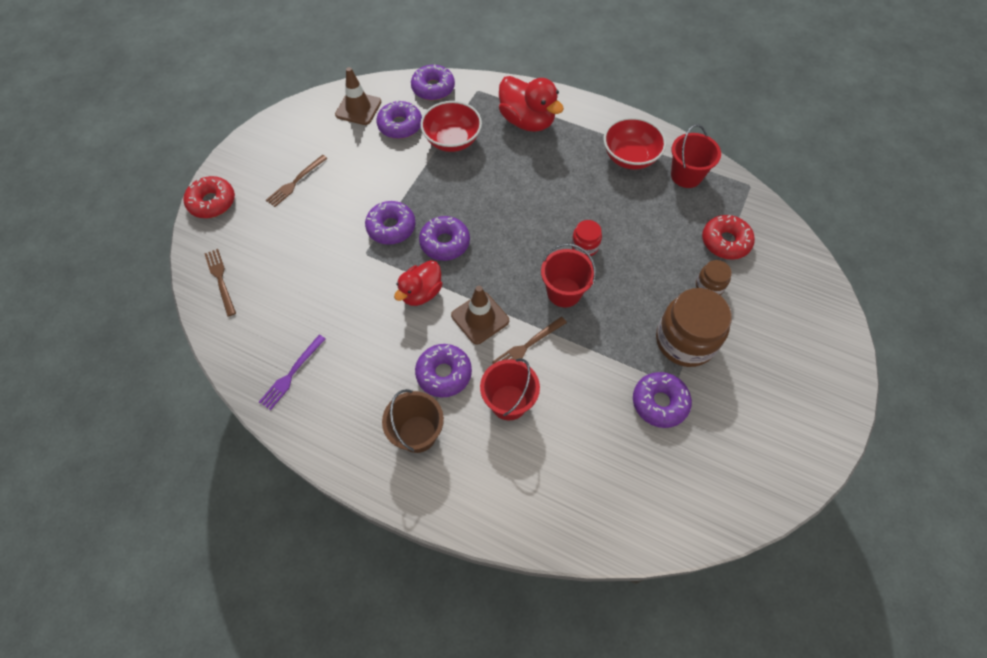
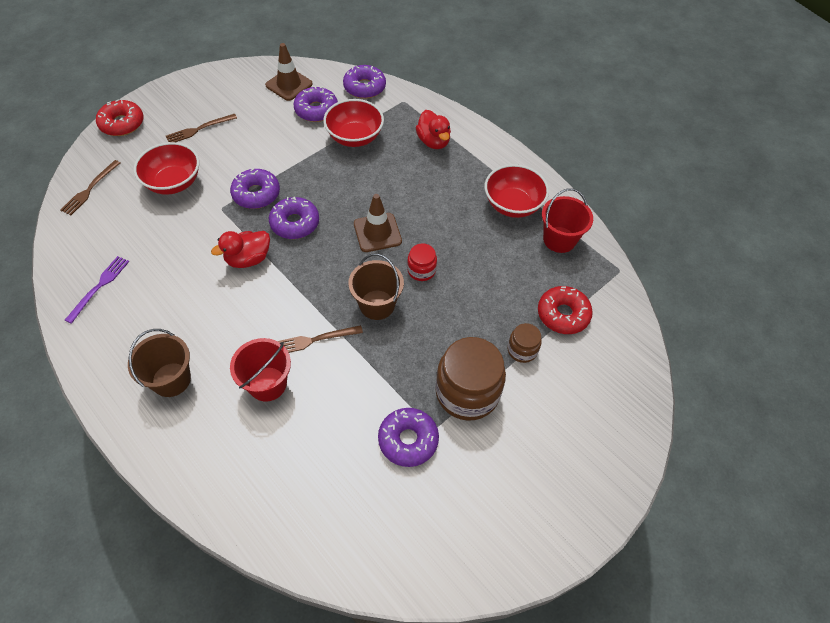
camera: 20 degrees right, 5 degrees down
brown fork [204,249,236,317] -> brown fork turned 150 degrees counterclockwise [60,160,120,215]
purple fork [259,335,326,410] -> purple fork turned 150 degrees clockwise [65,256,129,324]
purple donut [415,344,472,398] -> none
brown traffic cone [451,286,509,345] -> brown traffic cone moved to [354,194,402,252]
red duck [499,76,564,132] -> red duck [416,110,451,149], size x0.66
red bucket [541,244,596,307] -> brown bucket [348,254,404,320]
none -> red bowl [134,142,199,195]

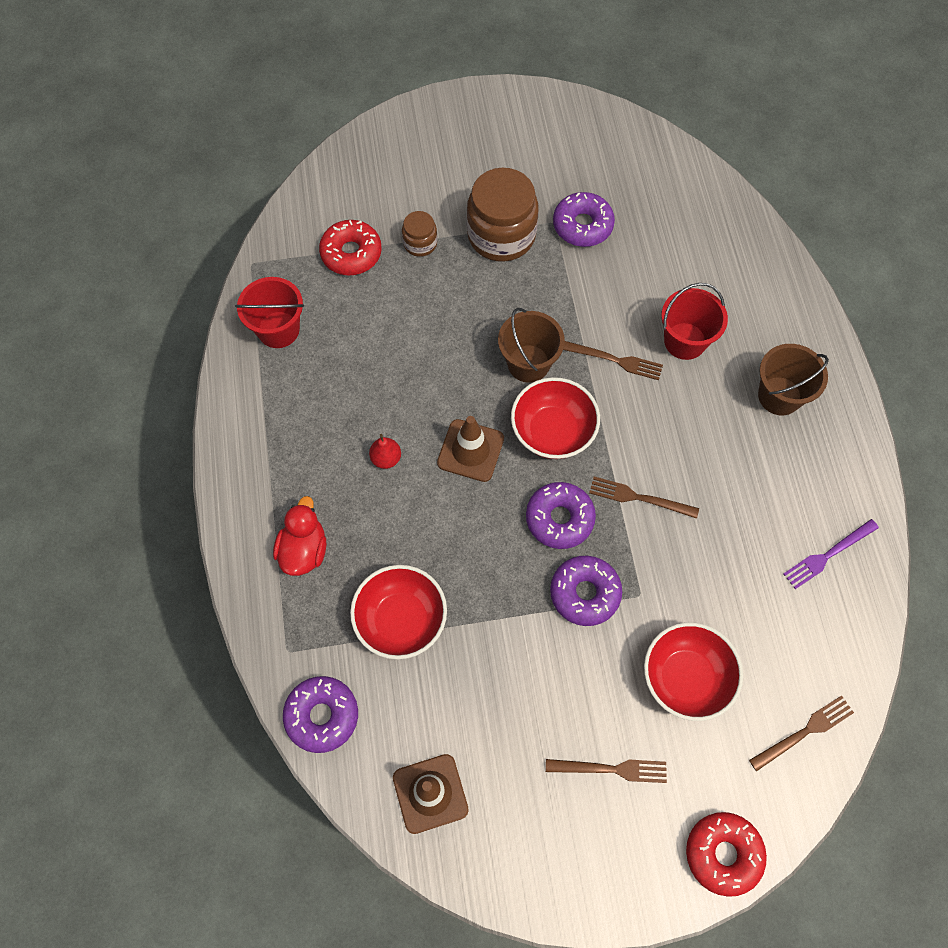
camera: 145 degrees left, 10 degrees up
red duck [211,231,270,268] -> brown fork [589,476,699,519]
purple donut [293,86,338,122] -> none
red jar [407,243,437,281] -> none
red bowl [485,164,549,218] -> red bowl moved to [511,377,600,459]
none -> red pear [369,434,401,469]

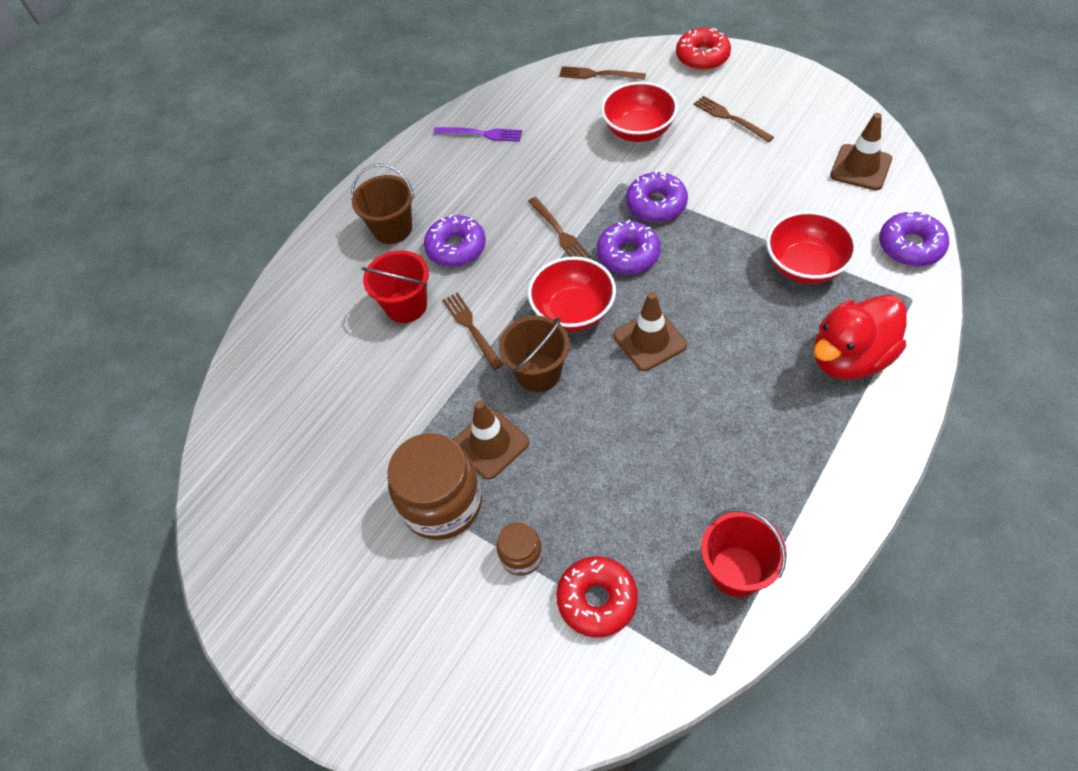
camera: 130 degrees left, 10 degrees down
red duck [273,496,326,576] -> red duck [814,294,907,380], size x1.50
red pear [369,434,401,469] -> none
purple donut [553,192,615,247] -> purple donut moved to [424,214,486,267]
none -> brown traffic cone [453,401,530,480]

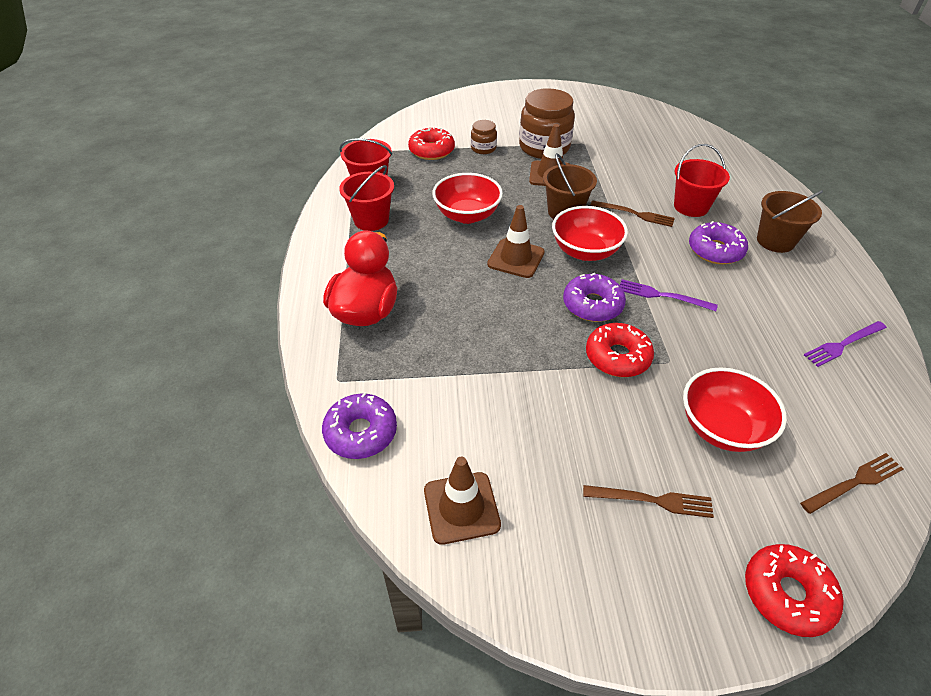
camera: 135 degrees right, 10 degrees down
brown fork [528,197,591,258] -> purple fork [620,279,718,311]
purple donut [626,170,688,222] -> red donut [586,323,654,377]
red bowl [766,211,857,284] -> red bowl moved to [432,173,503,224]
none -> red bucket [339,165,394,231]

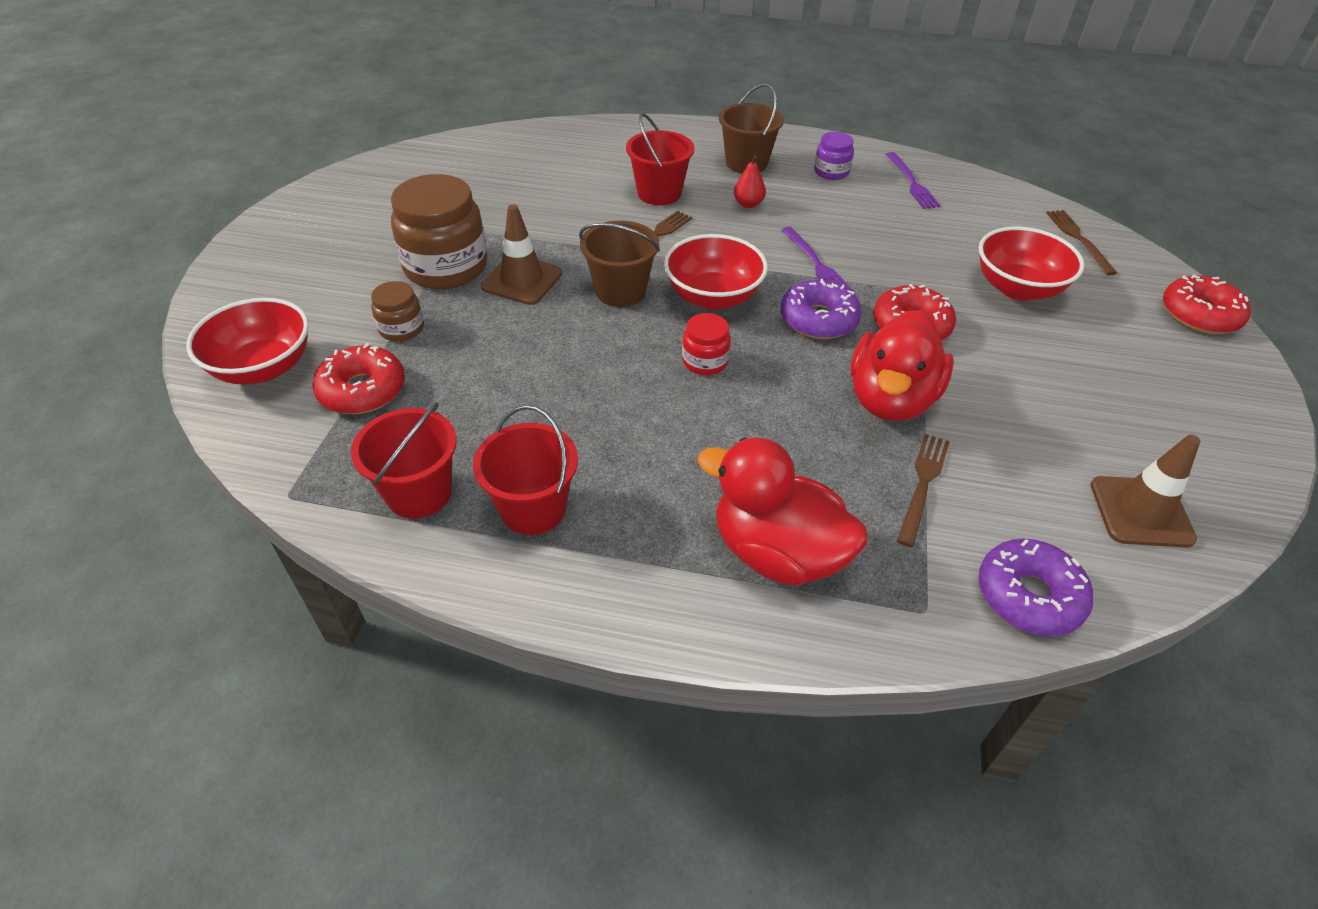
camera: 75 degrees left, 0 degrees up
red bowl [432,173,503,224] -> red bowl moved to [186,298,309,384]
brown traffic cone [487,205,545,278] -> red jar [682,313,731,375]
brown fork [583,485,714,518] -> brown fork moved to [897,434,950,547]
purple fork [620,279,718,311] -> purple fork turned 60 degrees counterclockwise [782,227,853,291]
purple donut [689,221,748,264] -> red pear [734,155,766,208]
none -> purple jar [814,132,854,180]
none -> red duck [851,310,954,421]

